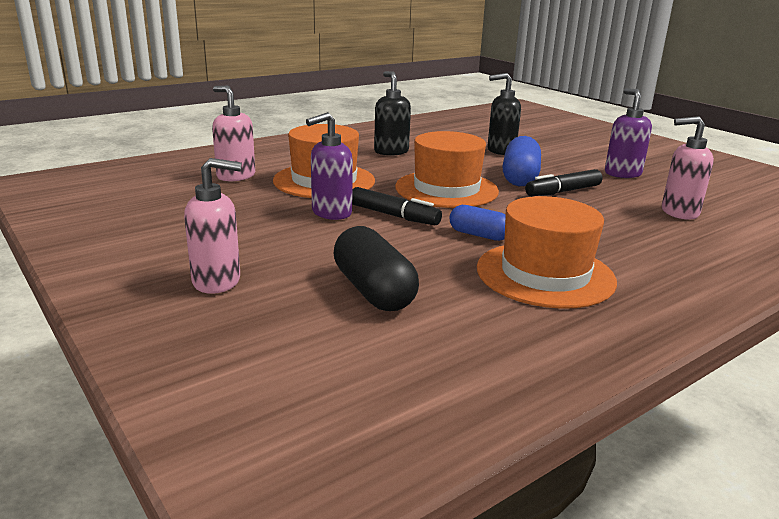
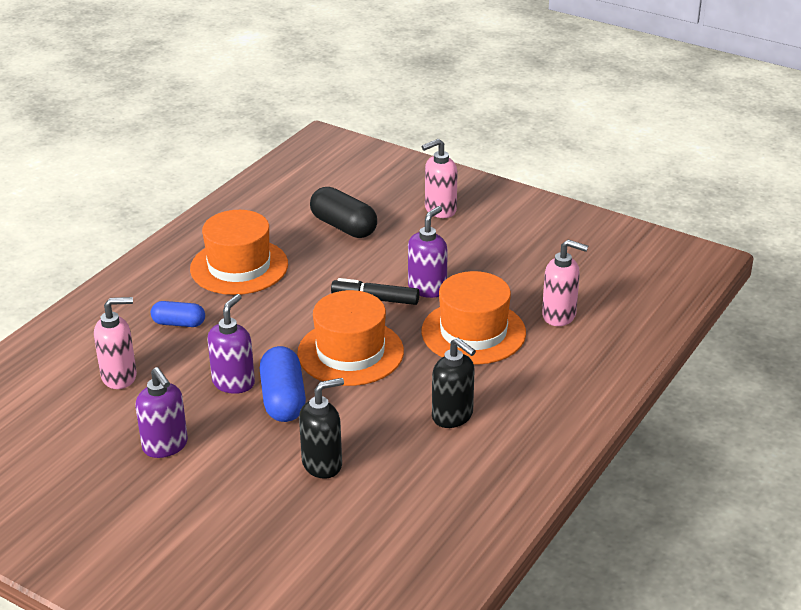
camera: 160 degrees right, 10 degrees up
blue capsule [450,205,506,241] -> blue capsule moved to [151,301,205,327]
black marker [525,169,602,196] -> purple soap dispenser [207,294,255,394]

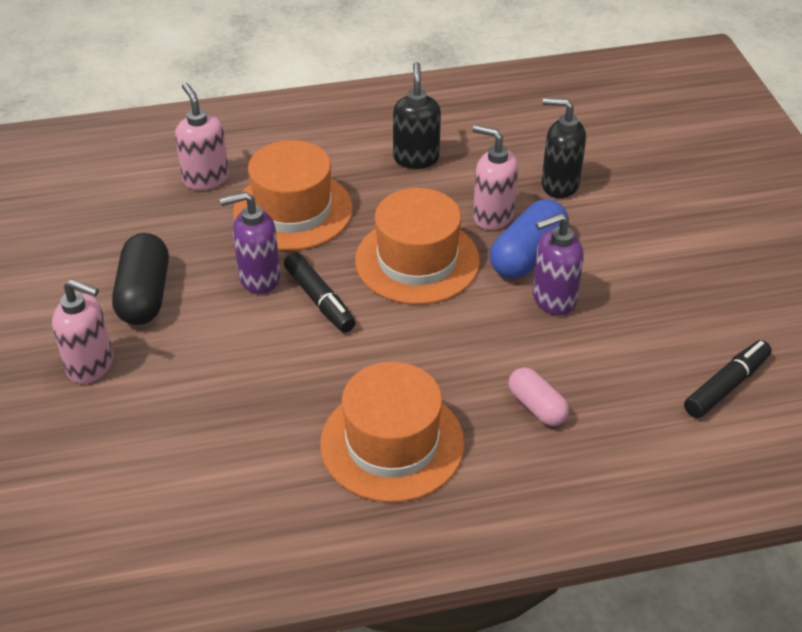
camera: 135 degrees left, 10 degrees up
pink soap dispenser [94,297,137,389] -> pink soap dispenser moved to [473,125,518,230]
purple soap dispenser [136,367,188,458] -> none
blue capsule [151,301,205,327] -> pink capsule [508,367,569,426]
black capsule [310,187,377,238] -> black capsule moved to [112,233,169,325]
none -> black marker [684,340,772,418]

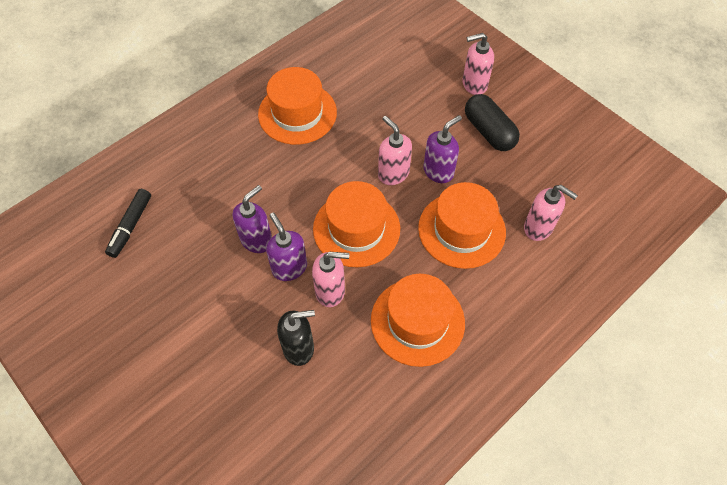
camera: 150 degrees right, 15 degrees up
black marker [284,252,356,333] -> pink soap dispenser [378,116,412,185]
black soap dispenser [393,62,441,169] -> orange hat [371,274,465,367]
blue capsule [490,199,569,279] -> purple soap dispenser [266,213,307,281]
pink capsule [508,367,569,426] -> none

